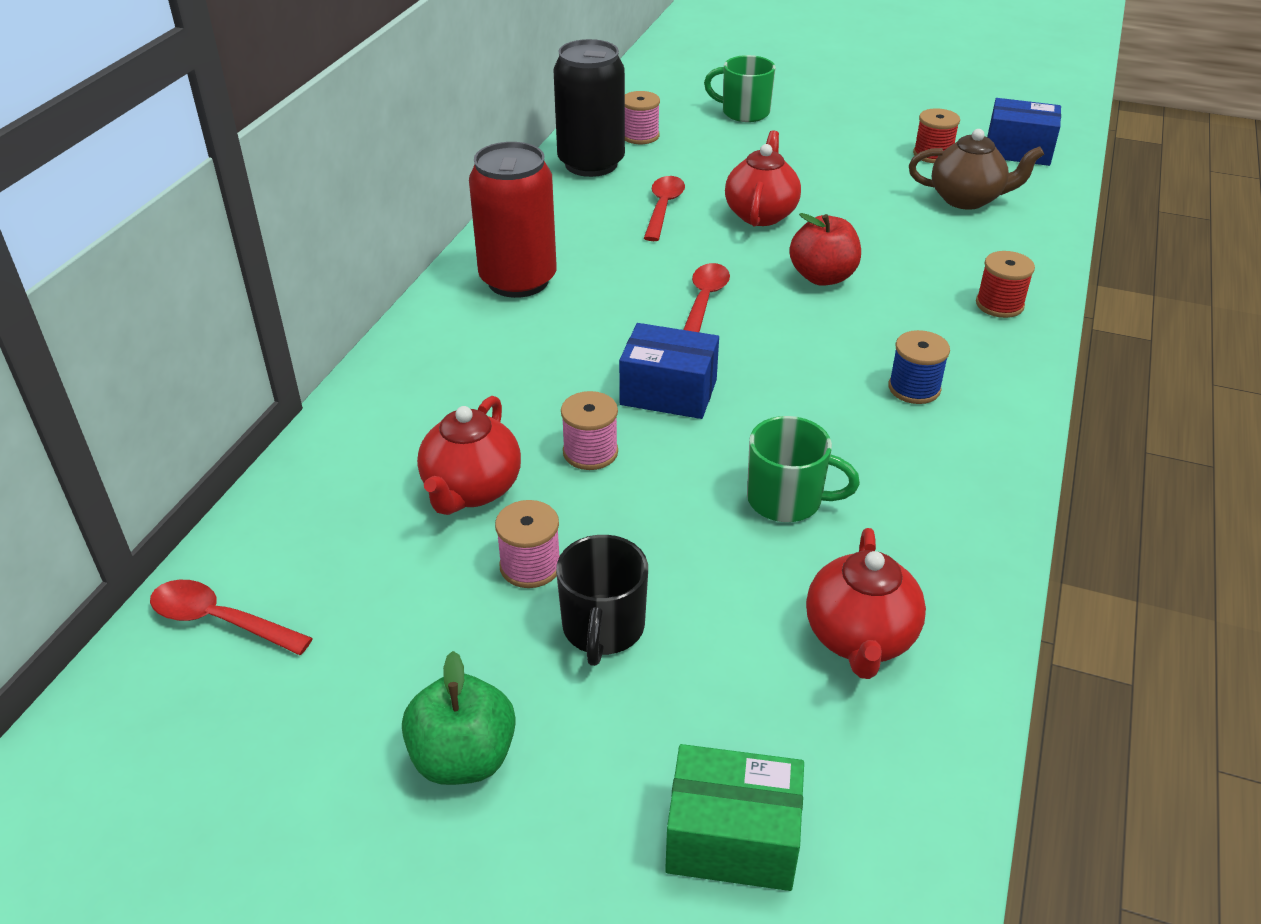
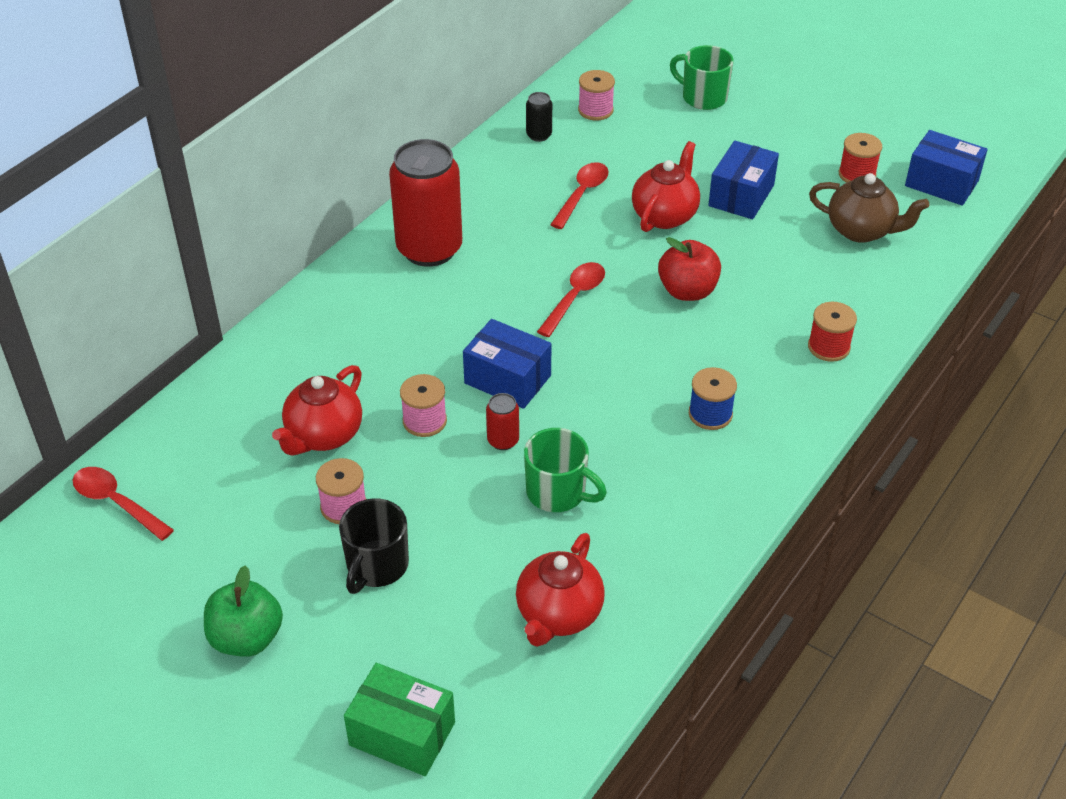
camera: 15 degrees right, 5 degrees up
black can [553,39,625,177] -> black can [526,92,552,142], size x0.42
none -> red can [486,393,519,450]
none -> blue box [708,141,779,219]

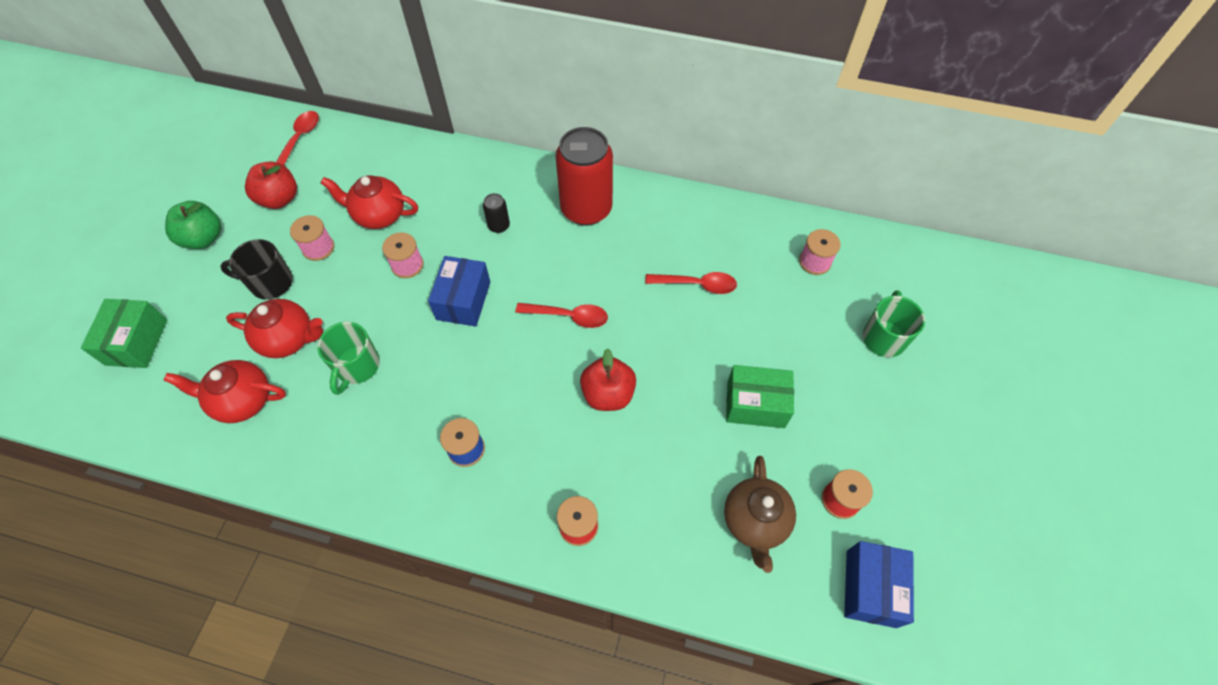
camera: 70 degrees right, 15 degrees up
red can [486,393,519,450] -> none
black can [526,92,552,142] -> black can moved to [483,193,510,233]
red teapot [632,141,700,232] -> red teapot moved to [226,299,323,358]
blue box [708,141,779,219] -> green box [726,365,794,428]
none -> red apple [245,161,297,209]

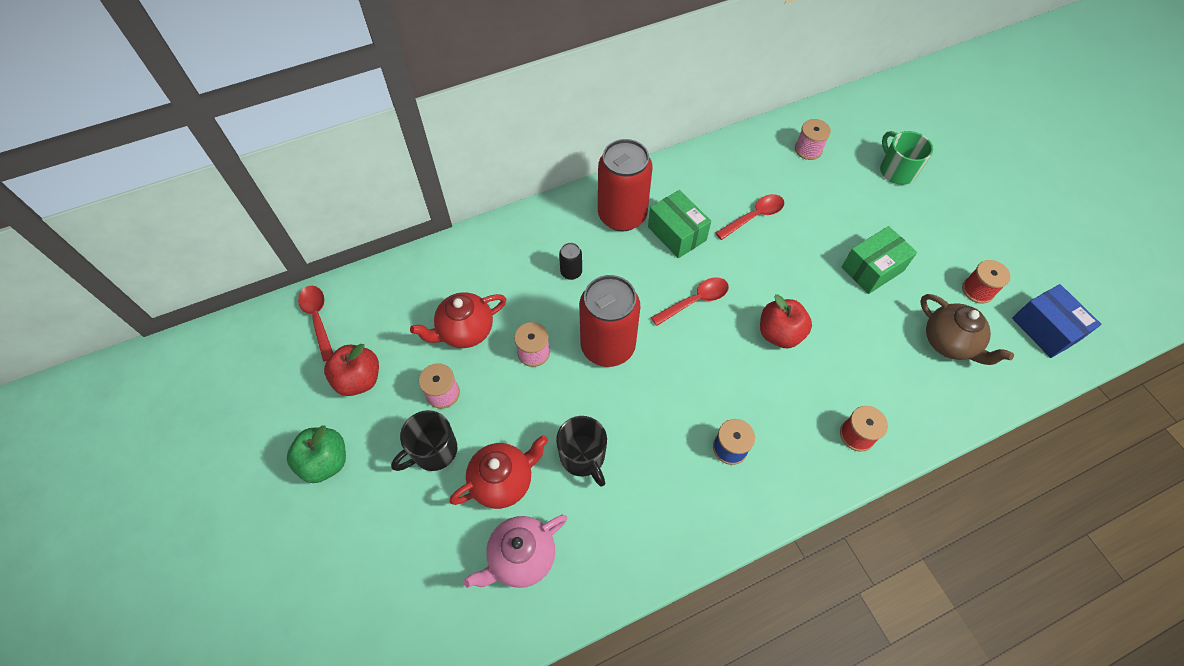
camera: 40 degrees left, 0 degrees up
green box [81,299,167,368] -> green box moved to [648,190,711,258]
red teapot [164,360,286,423] -> pink teapot [463,515,567,588]
green mug [317,322,380,395] -> black mug [556,416,607,487]
blue box [428,256,490,326] -> red can [579,275,640,367]

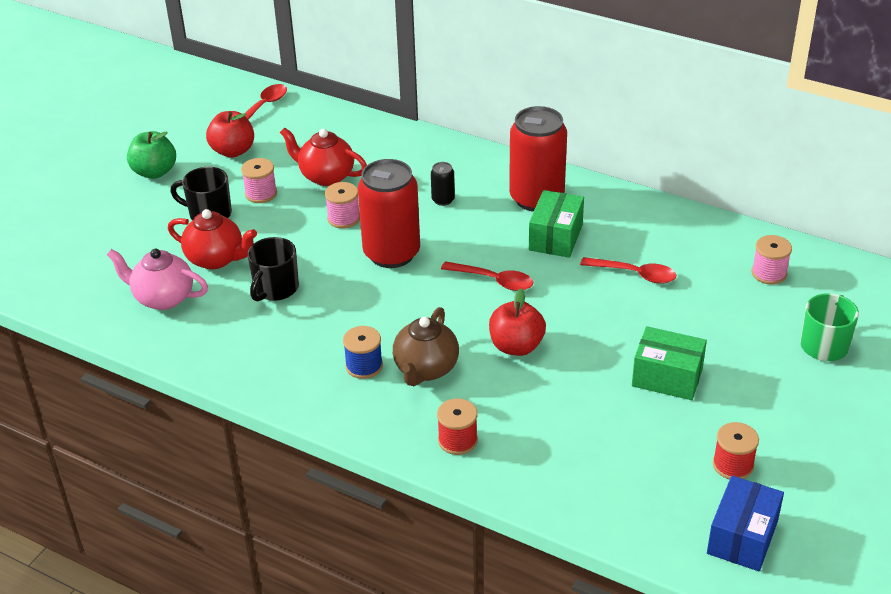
camera: 55 degrees right, 20 degrees down
brown teapot [920,294,1014,365] -> brown teapot moved to [393,307,459,386]

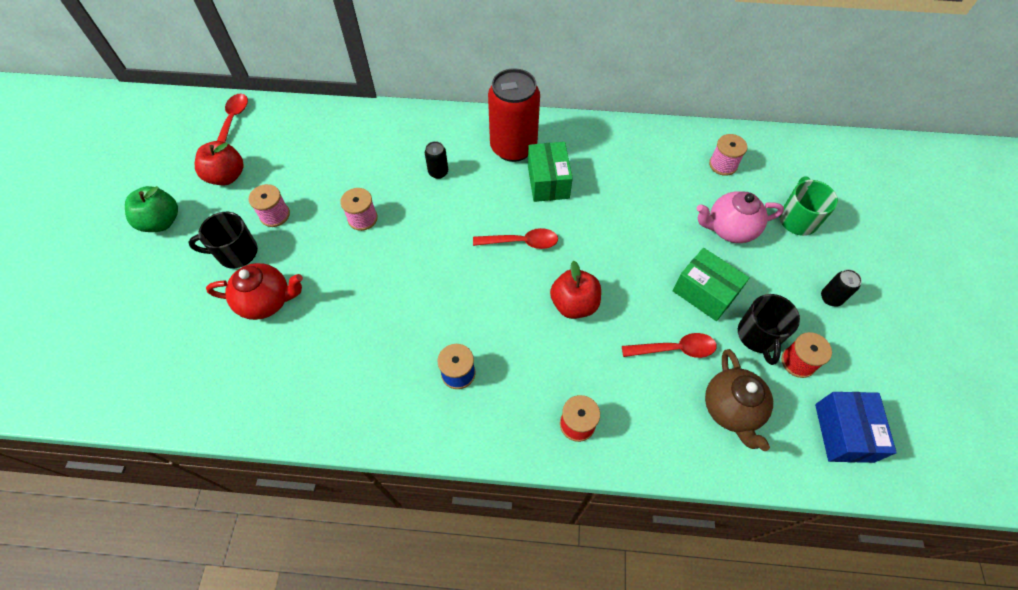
camera: 25 degrees left, 20 degrees up
pink teapot [107,249,208,310] -> pink teapot moved to [696,191,784,243]
black mug [248,237,299,302] -> black mug moved to [738,294,800,365]
red teapot [280,127,367,186] -> none
red can [358,159,420,268] -> none
brown teapot [393,307,459,386] -> brown teapot moved to [705,349,773,451]
red spoon [580,257,676,284] -> red spoon moved to [622,333,717,358]
green box [632,326,707,400] -> green box turned 45 degrees clockwise [672,248,750,321]
none -> black can [821,269,862,307]

